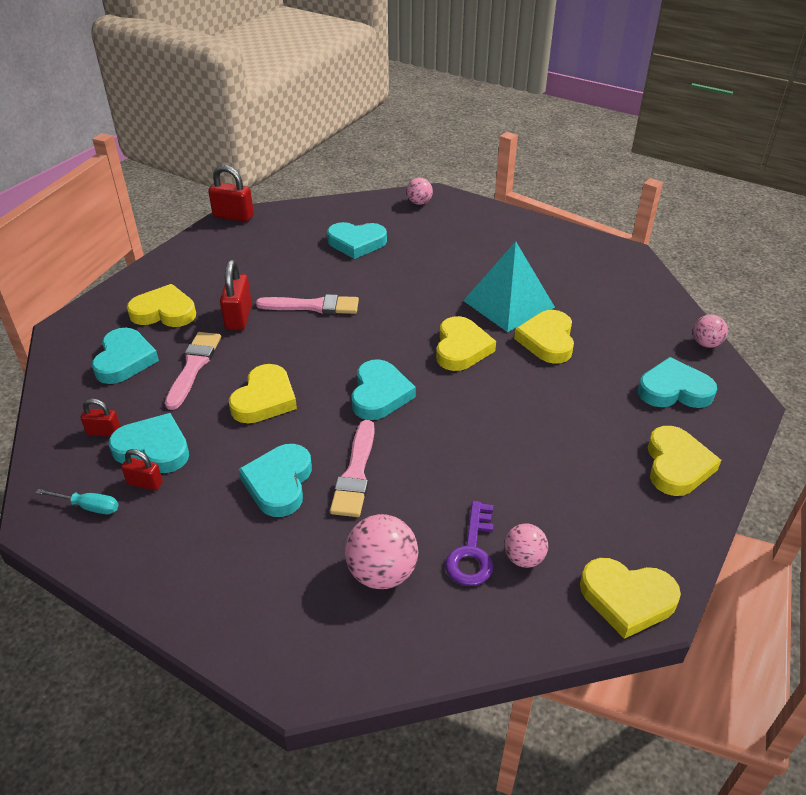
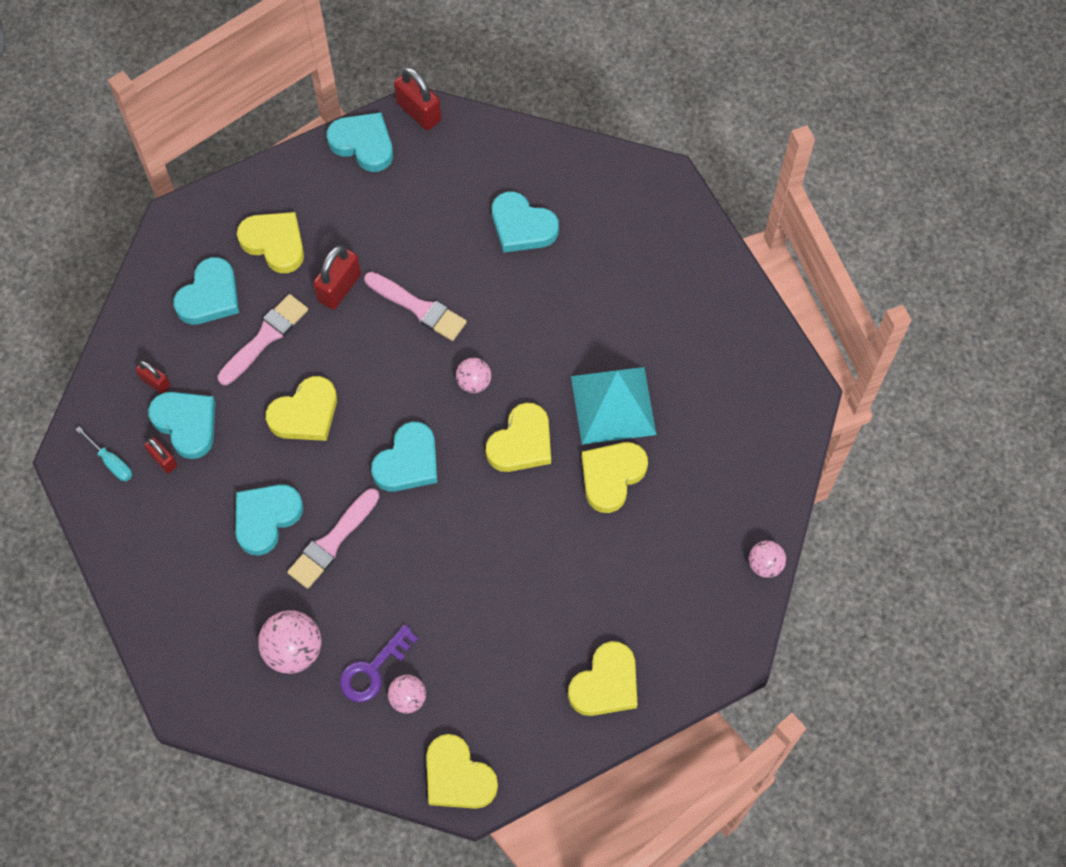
camera: 30 degrees right, 25 degrees up
pink ball [407,178,433,205] -> pink ball moved to [456,358,491,393]
turquoise heart [638,357,717,408] -> turquoise heart moved to [327,112,393,172]

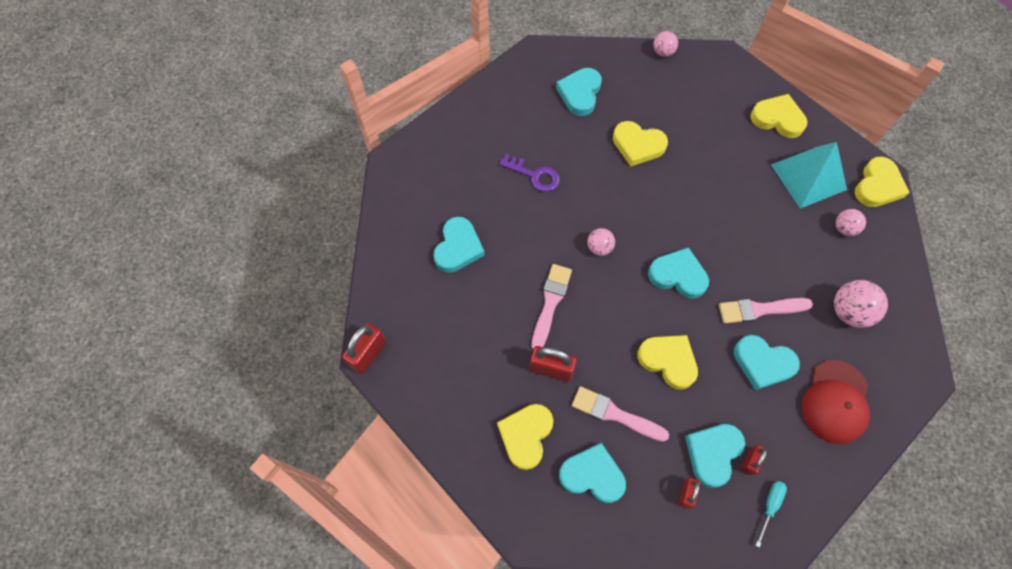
camera: 105 degrees left, 0 degrees up
pink brush [287,489,380,589] -> pink brush turned 150 degrees clockwise [719,298,813,324]
turquoise heart [327,112,393,172] -> turquoise heart moved to [556,68,602,116]
purple key [340,625,418,702] -> purple key moved to [499,154,560,192]
yellow heart [486,403,551,472] -> none
turquoise pyramid [571,367,656,445] -> turquoise pyramid moved to [771,142,847,209]
none -> red cap [802,360,870,444]

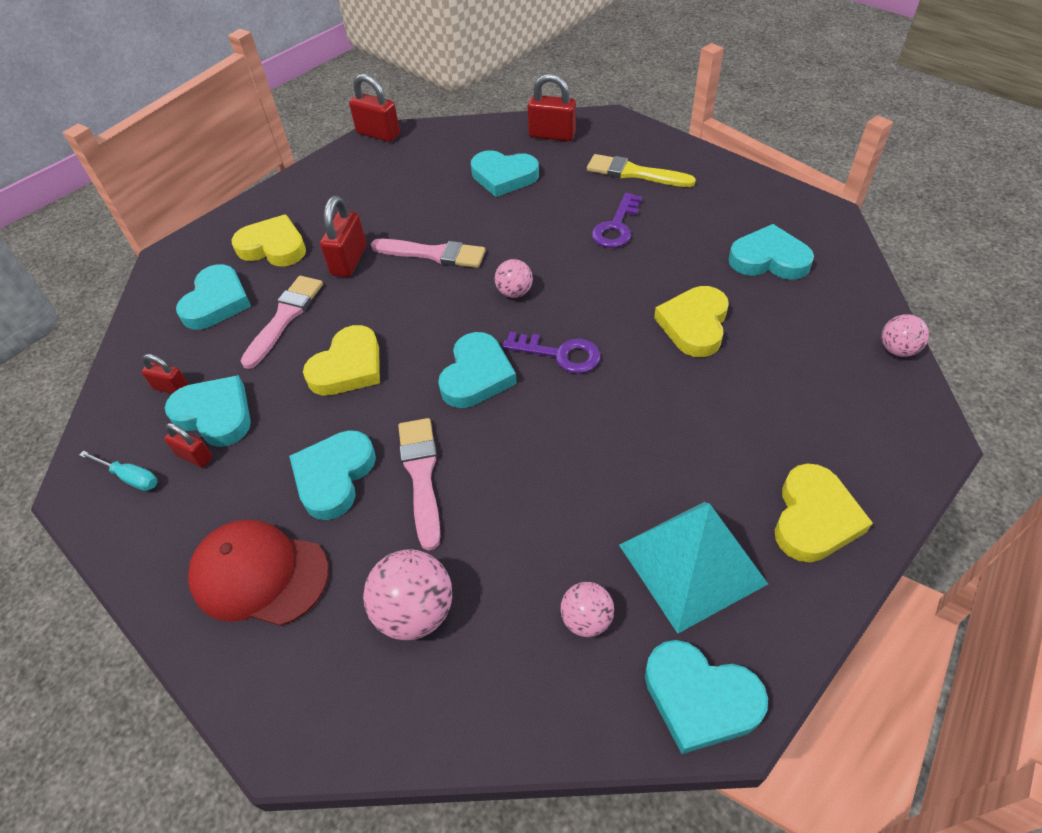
camera: 90 degrees right, 15 degrees down
yellow heart [855,157,910,207] -> turquoise heart [645,640,768,754]
none -> purple key [502,332,600,374]
none -> red padlock [527,73,576,141]
none -> yellow brush [587,154,696,187]

